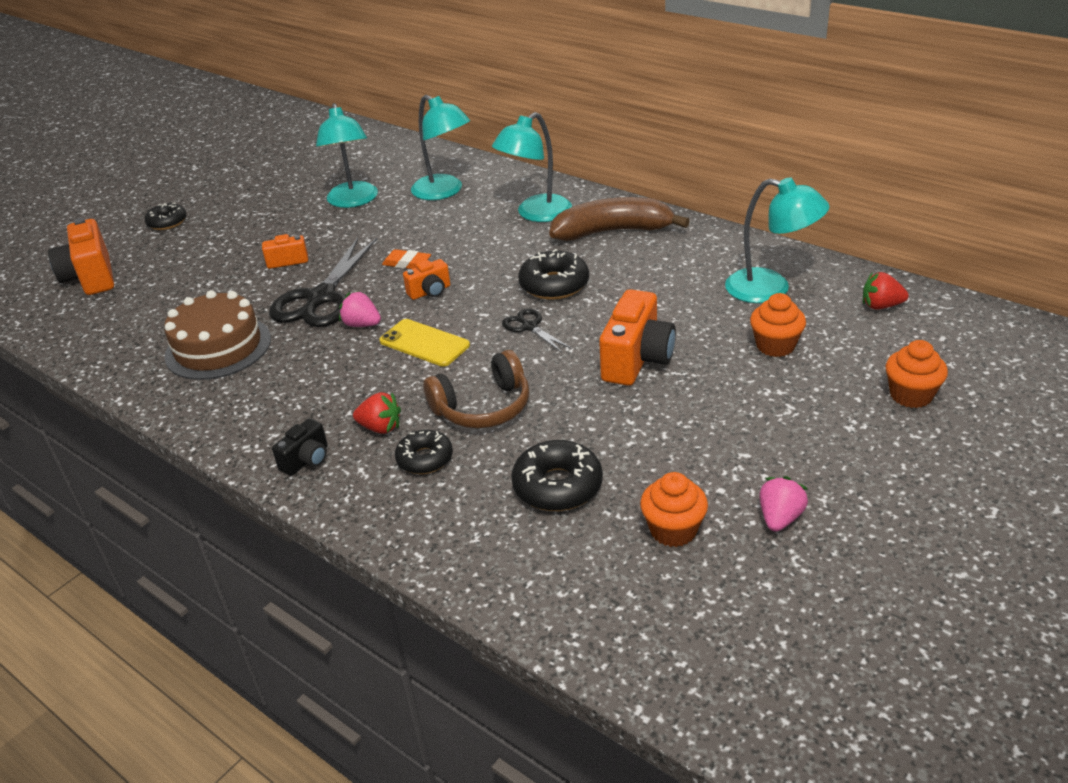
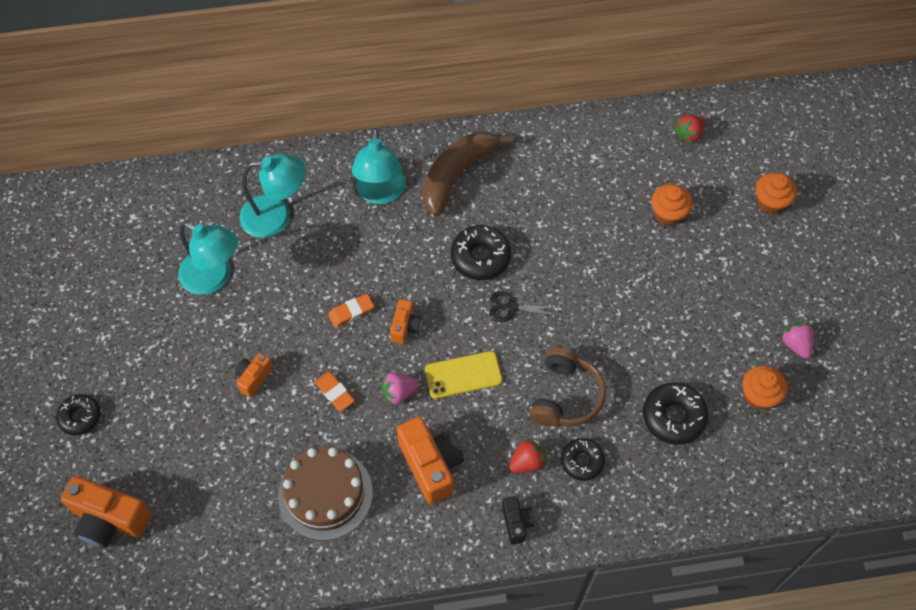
camera: 50 degrees left, 25 degrees up
black scissors [269,238,377,327] -> orange eraser [314,372,355,411]
orange camera [599,289,676,386] -> orange camera moved to [397,417,464,504]
turquoise lamp [725,177,830,303] -> none

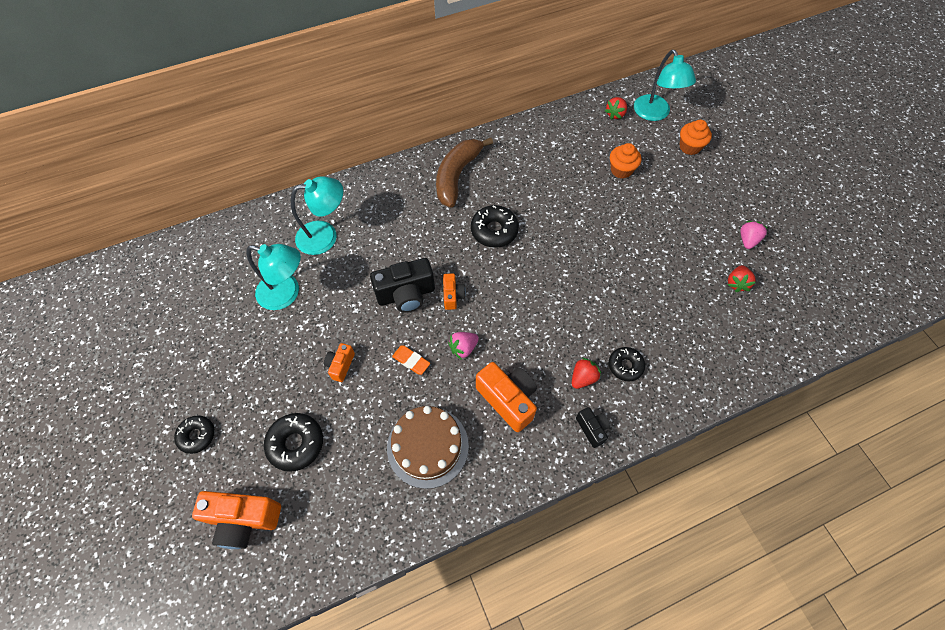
camera: 15 degrees left, 0 degrees up
orange eraser [328,294,374,328] -> black camera [370,258,435,312]
turquoise lamp [352,128,406,204] -> turquoise lamp moved to [634,50,696,121]
yellow phone [425,351,502,399] -> none
black scissors [489,291,560,322] -> none
brown headphones [530,347,606,426] -> none
black donut [643,382,708,445] -> black donut moved to [264,413,323,472]
orange cupcake [742,365,787,410] -> red strawberry [728,265,756,292]
pink strawberry [781,322,814,358] -> pink strawberry turned 60 degrees clockwise [740,221,768,249]

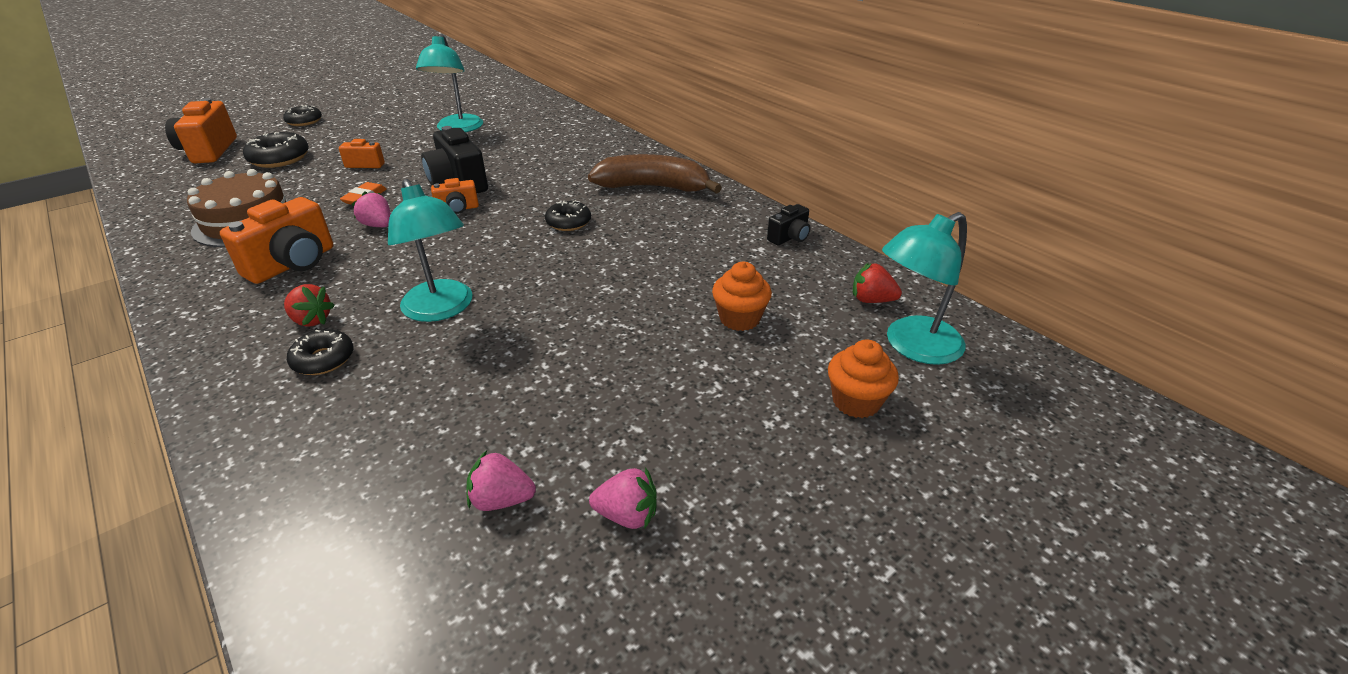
camera: 75 degrees right, 25 degrees down
turquoise lamp [291,177,343,255] -> turquoise lamp moved to [388,179,473,322]
black donut [471,205,519,248] -> black donut [545,200,591,231], size x0.66
black camera [576,407,610,448] -> black camera moved to [767,204,810,245]
red strawberry [728,265,756,292] -> pink strawberry [466,450,536,511]

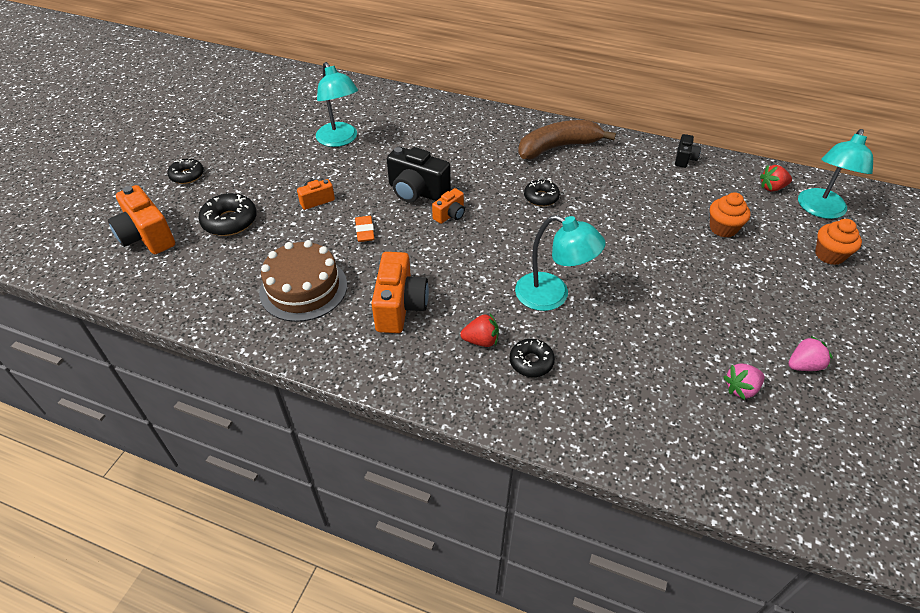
camera: 30 degrees left, 10 degrees up
pink strawberry [352,191,391,227] -> none

